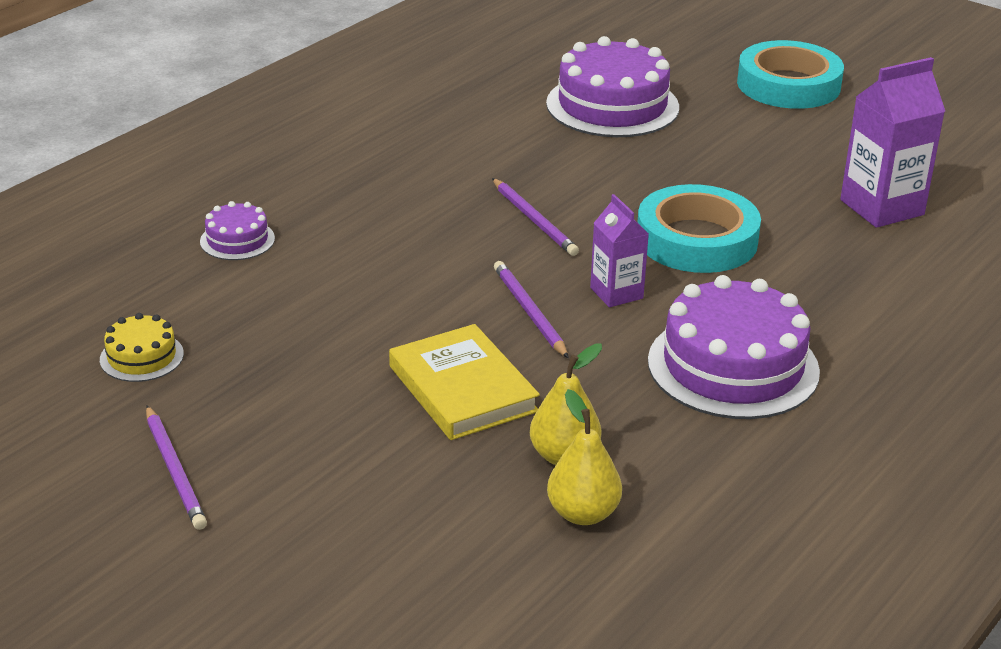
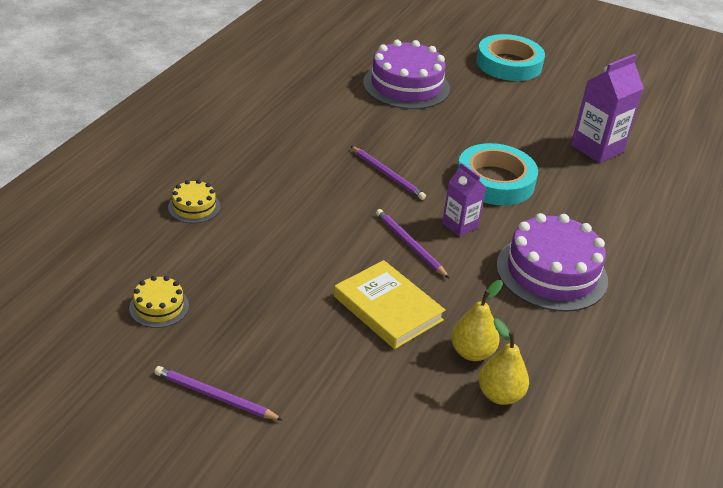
camera: 15 degrees left, 5 degrees up
purple pencil [146,406,207,530] -> purple pencil turned 150 degrees clockwise [154,366,283,420]
purple cake [200,201,275,260] -> yellow cake [168,180,221,224]

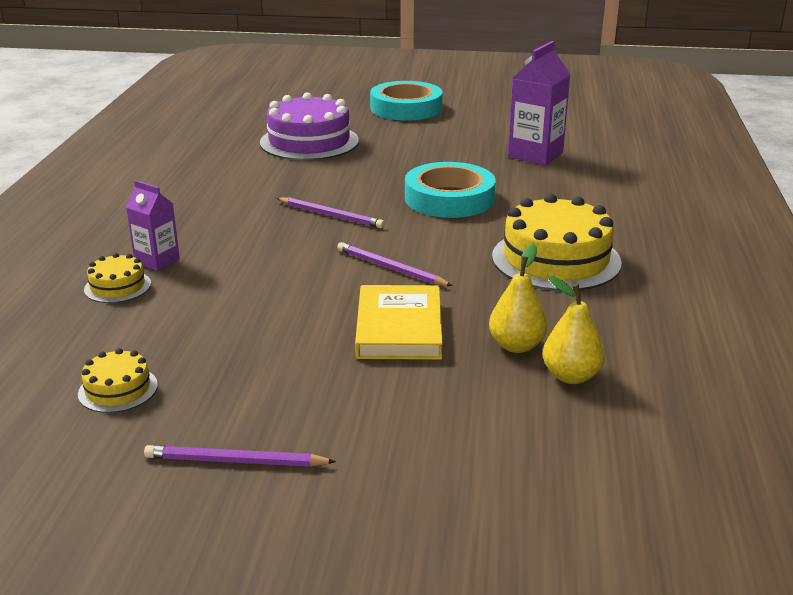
camera: 15 degrees left, 10 degrees down
yellow book [334,260,446,349] -> yellow book turned 60 degrees clockwise [355,285,443,360]
purple carton [442,163,486,237] -> purple carton moved to [126,180,180,271]
purple cake [496,213,608,312] -> yellow cake [492,194,622,291]

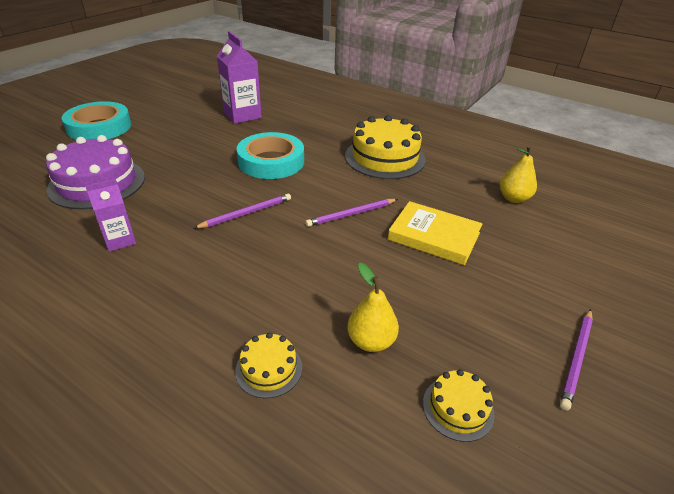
camera: 65 degrees left, 10 degrees up
purple carton [126,180,180,271] -> purple carton moved to [85,179,136,252]
yellow pear [489,244,548,353] -> yellow pear moved to [347,263,399,352]

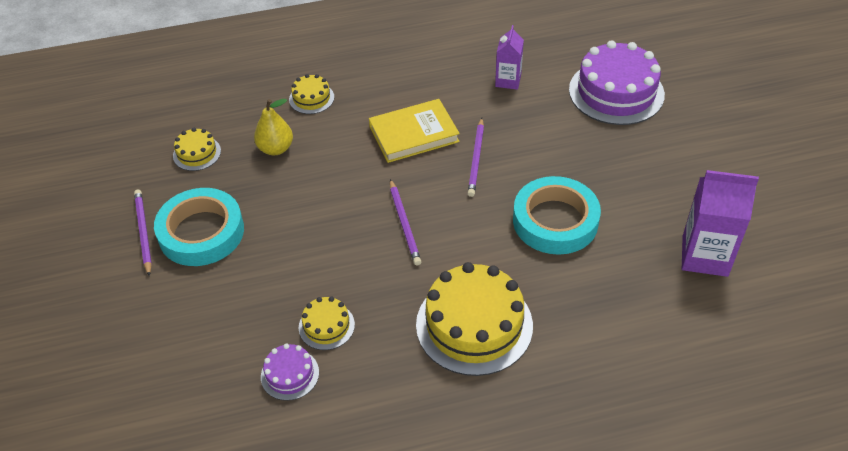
camera: 135 degrees right, 10 degrees up
turquoise tape [62,101,131,140] -> turquoise tape moved to [154,188,244,266]
purple pencil [305,199,398,227] -> purple pencil turned 150 degrees clockwise [390,179,421,265]
yellow book [388,201,482,265] -> yellow book moved to [369,99,460,163]
yellow pear [500,145,537,203] -> purple cake [261,343,319,401]
none -> yellow cake [299,297,355,350]

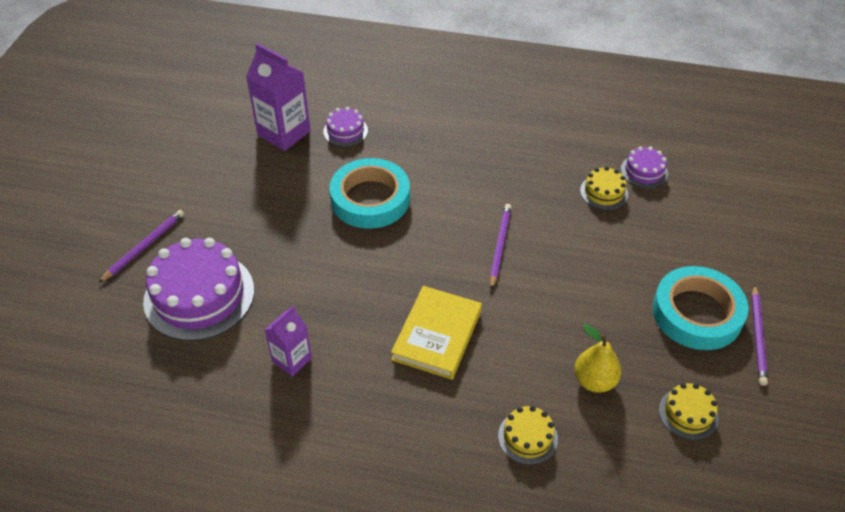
camera: 155 degrees left, 0 degrees up
yellow book [369,99,460,163] -> yellow book turned 75 degrees counterclockwise [391,286,482,380]
yellow cake [416,262,533,376] -> none
purple pencil [467,118,484,197] -> purple pencil moved to [98,210,184,283]
none -> purple cake [323,107,368,147]

